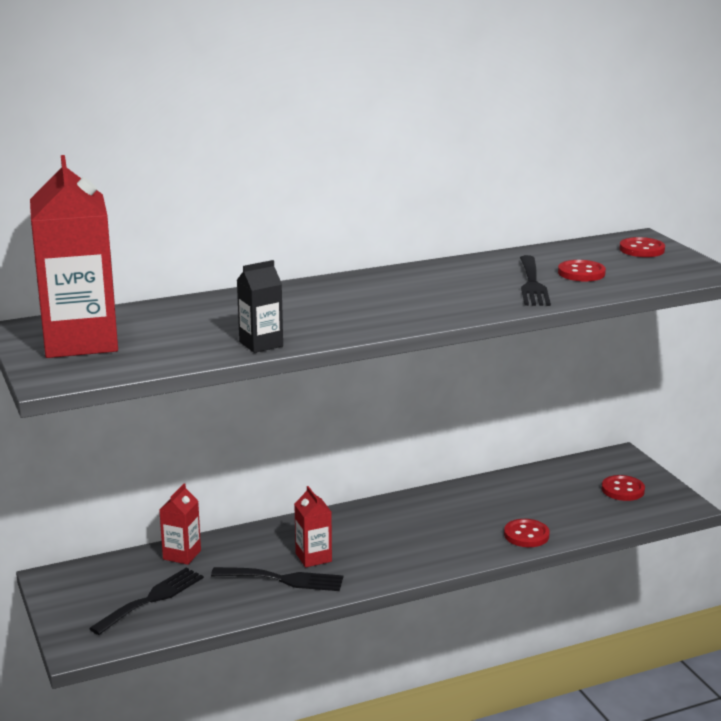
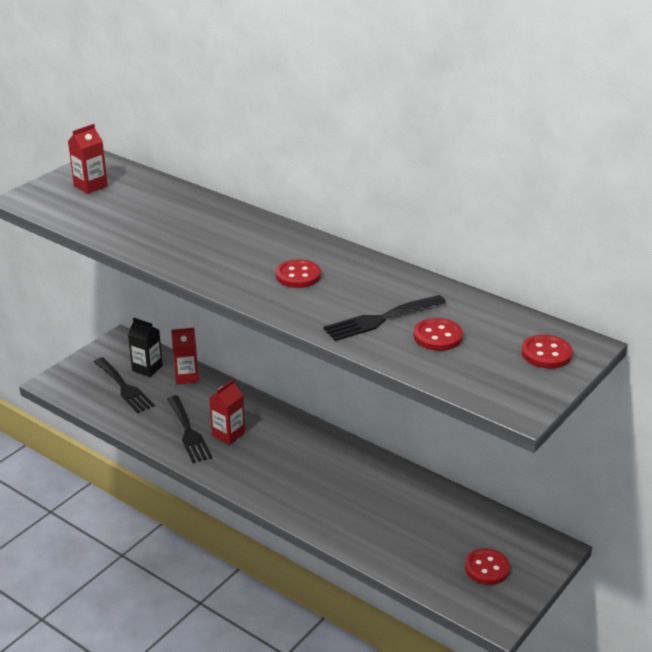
camera: 60 degrees right, 10 degrees up
red carton [30,155,118,358] -> red carton [68,124,108,194], size x0.47
black fork [89,568,204,635] -> black fork turned 45 degrees clockwise [94,357,155,413]
black carton [237,260,283,353] -> black carton moved to [128,318,163,377]
red button [504,519,550,547] -> red button moved to [276,259,321,288]

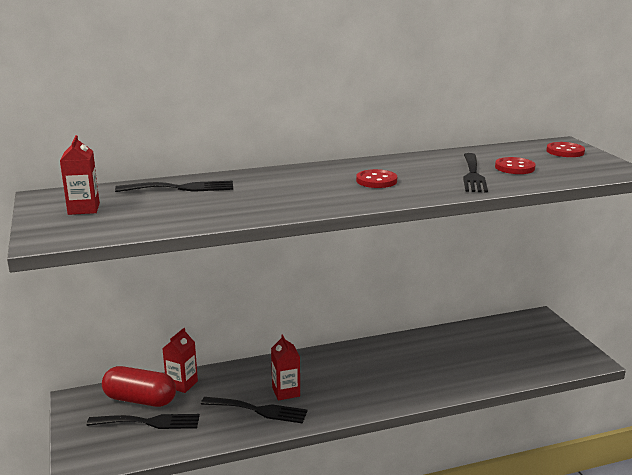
camera: 55 degrees left, 10 degrees down
black carton [128,318,163,377] -> red capsule [102,366,176,407]
red button [465,548,510,585] -> none
none -> black fork [115,180,233,192]

